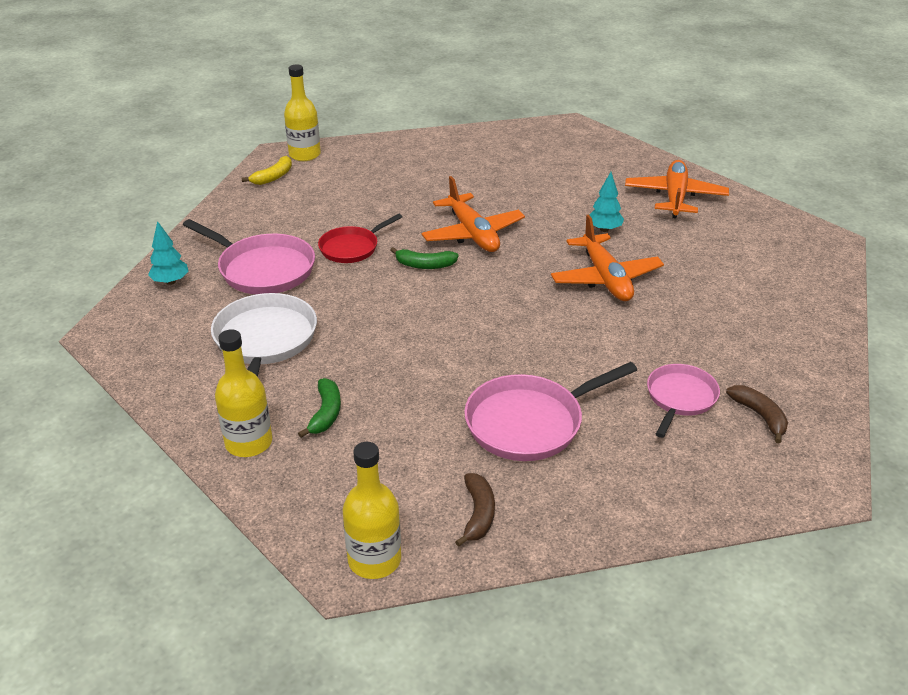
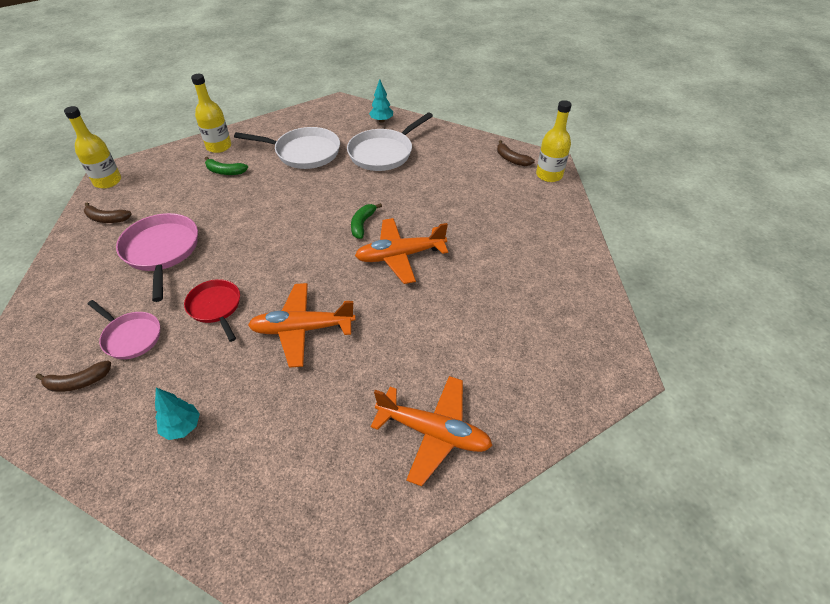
camera: 100 degrees right, 10 degrees up
pink pan [183,219,315,294] -> white pan [347,112,433,171]
yellow banana [242,156,292,185] -> brown banana [497,140,535,166]
red pan [318,214,402,263] -> red pan moved to [184,279,240,342]
turquoise tree [589,172,624,232] -> turquoise tree moved to [155,388,200,440]

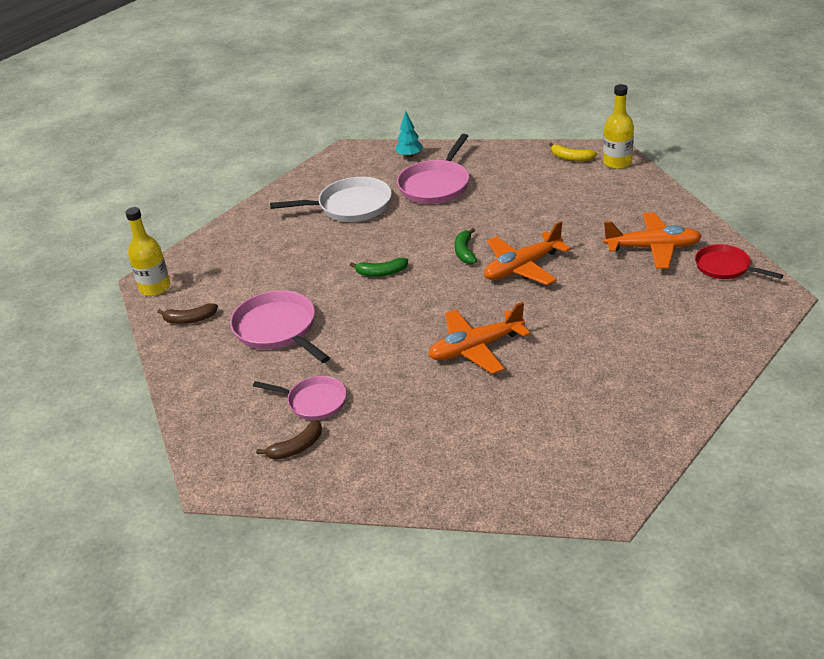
camera: 15 degrees left, 10 degrees down
turquoise tree [155,388,200,440] -> none
red pan [184,279,240,342] -> red pan moved to [695,244,783,279]
yellow bottle [191,74,231,153] -> none
green banana [205,157,248,175] -> green banana moved to [350,258,408,277]
white pan [347,112,433,171] -> pink pan [397,134,469,204]
orange plane [371,376,493,486] -> orange plane moved to [603,212,702,269]
brown banana [497,140,535,166] -> yellow banana [549,142,597,161]

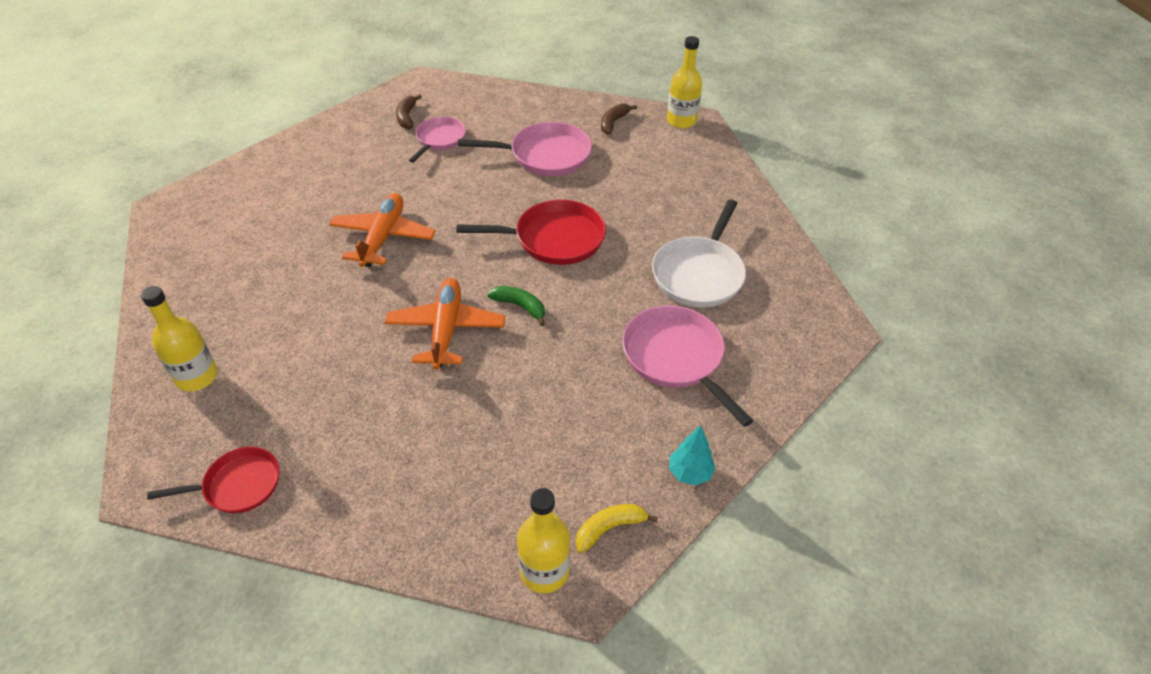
camera: 120 degrees right, 10 degrees up
pink pan [253,376,347,420] -> pink pan turned 150 degrees clockwise [409,117,466,163]
green banana [350,258,408,277] -> red pan [457,200,606,265]
turquoise tree [396,111,423,158] -> turquoise tree moved to [669,425,716,486]
orange plane [603,212,702,269] -> none
none -> yellow bottle [141,286,218,391]

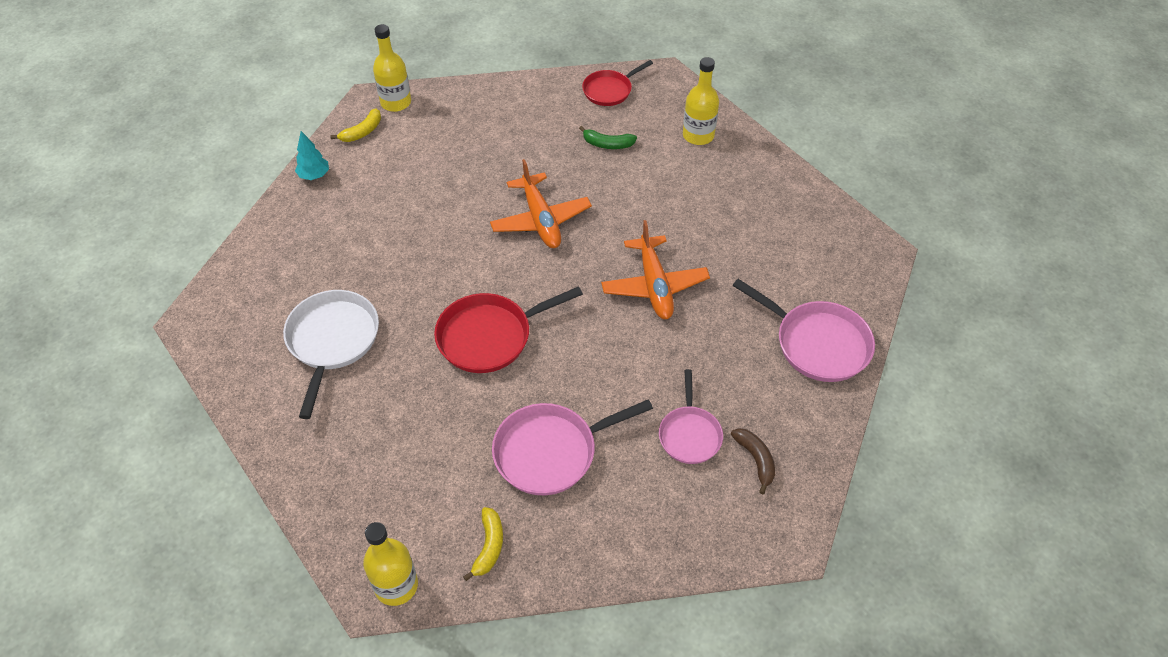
camera: 160 degrees right, 5 degrees up
green banana [487,286,545,326] -> green banana moved to [579,126,637,149]
brown banana [601,103,637,135] -> yellow banana [463,507,503,581]
pink pan [622,306,753,427] -> pink pan moved to [732,279,875,382]

